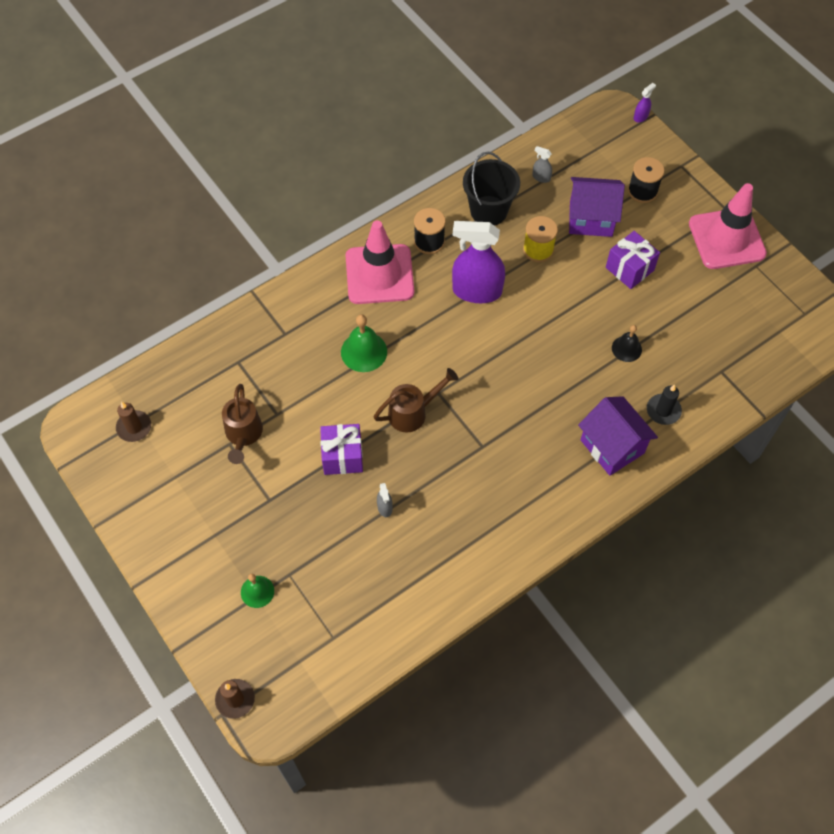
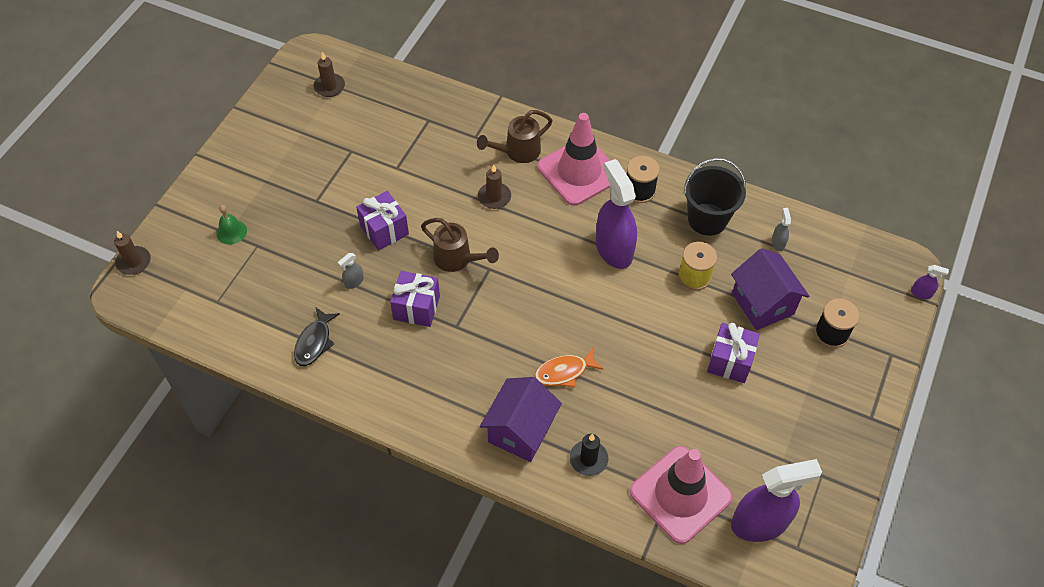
camera: 60 degrees right, 5 degrees down
brown watering can [222,384,263,464] -> brown watering can moved to [477,110,552,163]
green bell [341,314,387,372] -> brown candle [478,164,511,209]
black bell [612,325,642,362] -> none
pink traffic cone [689,183,767,269] -> pink traffic cone moved to [630,446,733,544]
none -> black fish [294,307,340,366]
none -> purple gift [390,271,440,327]
none -> orange fish [534,348,604,388]
none -> purple spray bottle [731,459,822,542]

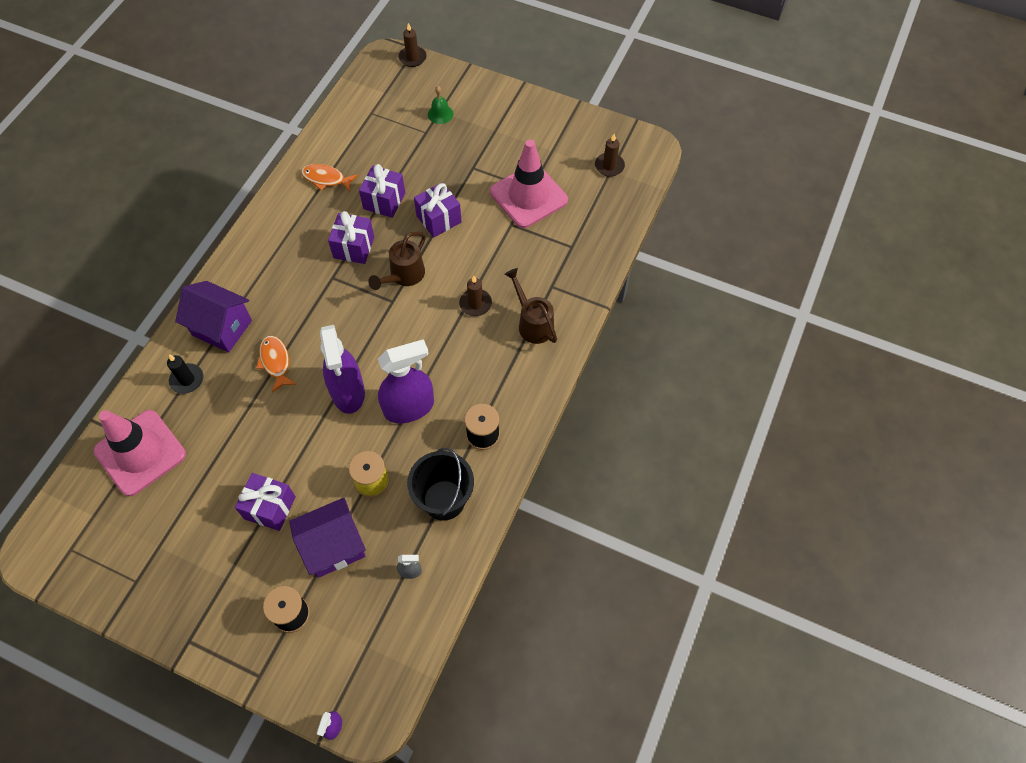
camera: 90 degrees right, 5 degrees up
black fish [294,307,340,366] -> orange fish [301,164,358,192]
grey spray bottle [338,253,364,289] -> purple gift [359,164,405,218]
pink traffic cone [537,113,611,206] -> pink traffic cone moved to [490,140,568,228]
purple spray bottle [731,459,822,542] -> purple spray bottle moved to [320,325,365,414]

